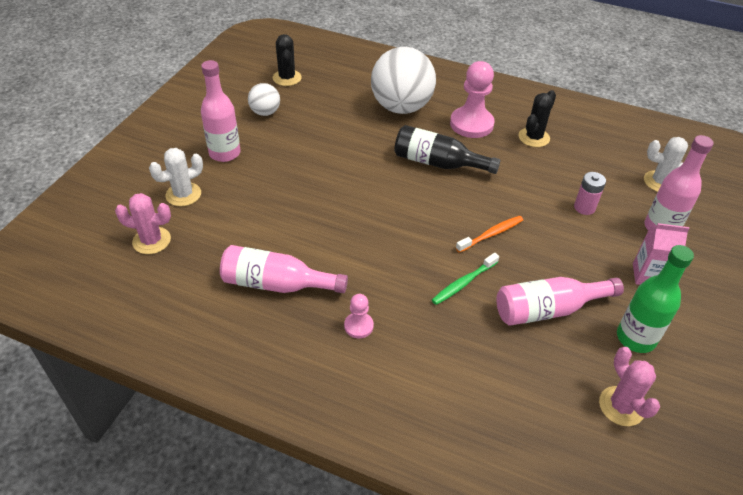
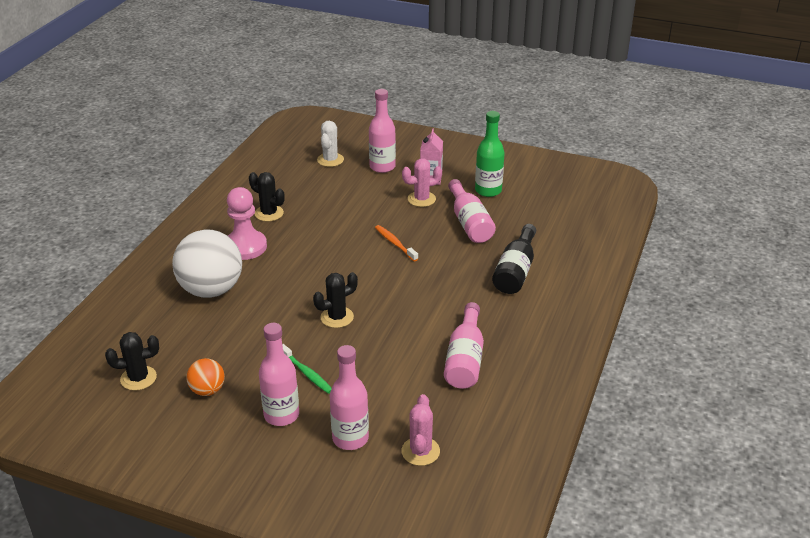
camera: 90 degrees left, 10 degrees down
white cactus [149,148,203,206] -> pink bottle [330,345,369,450]
white ball [248,83,280,116] -> orange ball [186,358,225,396]
pink pawn [344,294,374,339] -> none
black bottle [394,125,500,174] -> black bottle moved to [492,224,536,294]
green toothbrush [432,253,499,305] -> green toothbrush moved to [282,344,332,394]
pink battery [574,172,606,215] -> none
pink cactus [599,347,660,426] -> pink cactus moved to [402,158,442,207]
none -> black cactus [313,272,358,328]

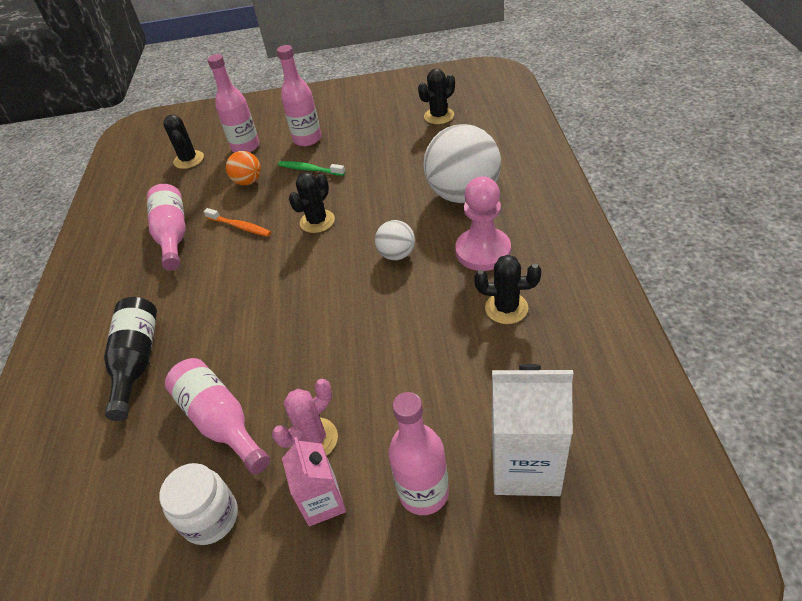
camera: 160 degrees right, 10 degrees up
orange ball [186,358,225,396] -> orange ball moved to [226,151,261,185]
white cactus [317,121,344,167] -> white carton [492,364,573,496]
orange toothbrush [375,225,418,262] -> orange toothbrush moved to [204,208,271,237]
pink cactus [401,394,440,466] -> black cactus [163,115,204,169]
green bottle [475,111,505,197] -> white jar [159,463,238,545]
none -> white ball [375,220,415,260]

